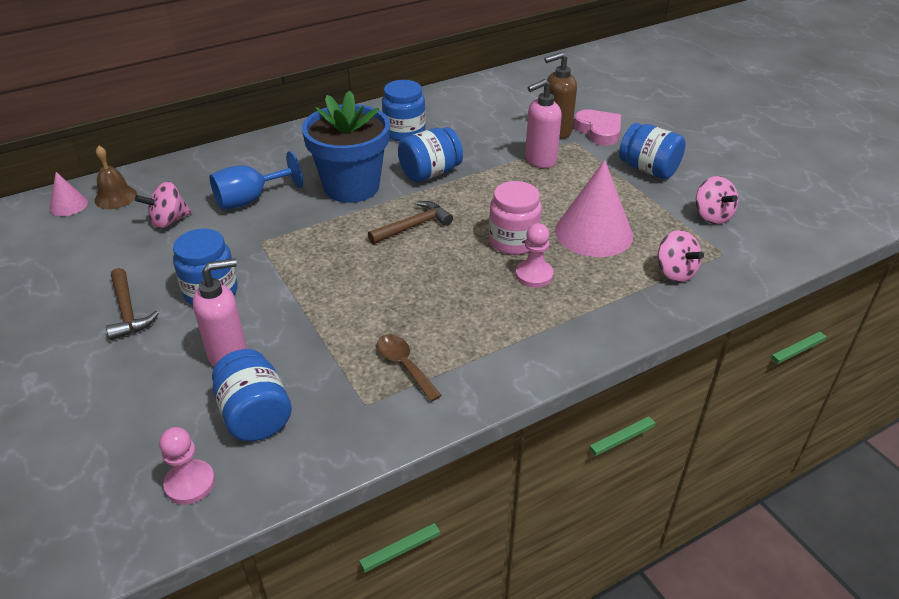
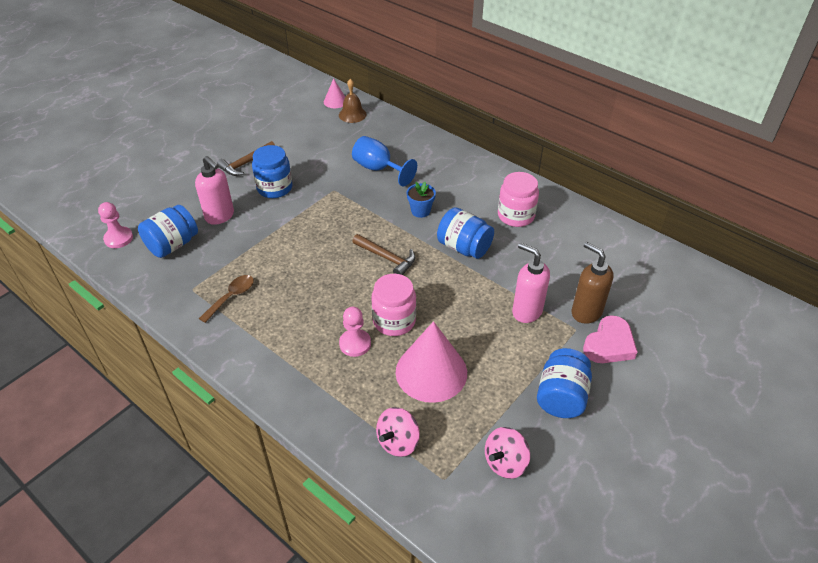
camera: 70 degrees right, 5 degrees up
pink spinning top [135,182,192,229] -> none
blue flower pot [302,90,390,203] -> blue flower pot [406,182,436,218], size x0.43
blue jar [382,80,426,141] -> pink jar [498,172,539,227]

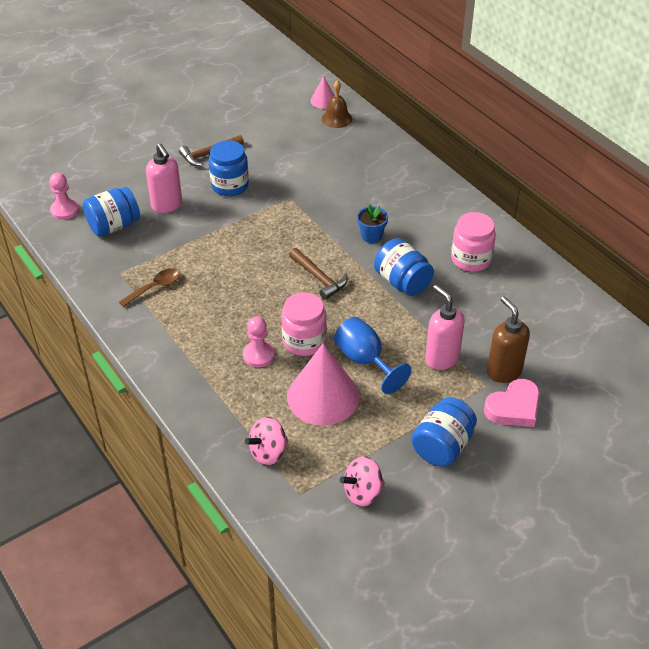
camera: 15 degrees right, 0 degrees up
blue goblet [352,136,417,187] -> blue goblet moved to [334,317,412,394]

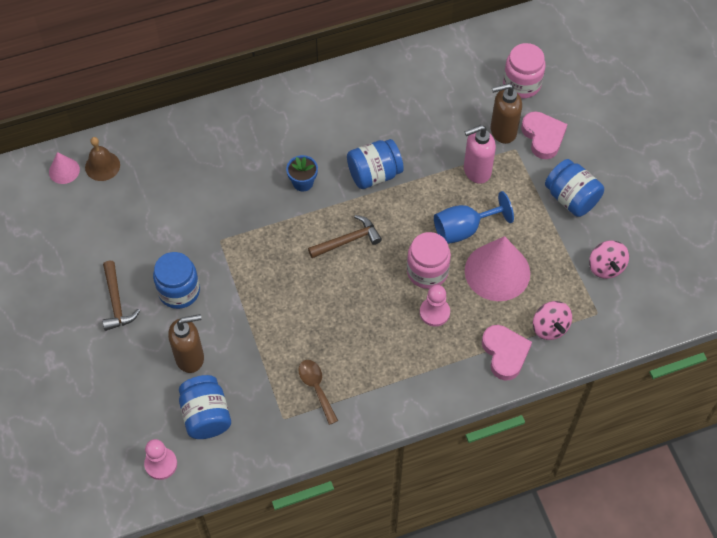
camera: 75 degrees left, 15 degrees up
pink soap dispenser [146,143,182,213] -> brown soap dispenser [168,314,204,373]
pink jar [451,212,496,272] -> pink jar moved to [503,43,546,98]
none -> pink heart [482,325,532,381]

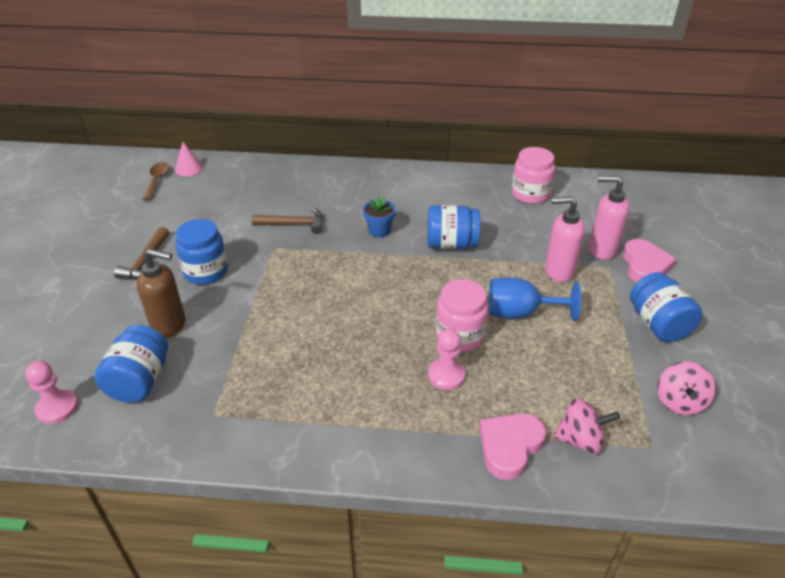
camera: 25 degrees right, 20 degrees down
brown bell [85,137,120,181] -> none
brown spoon [298,360,338,425] -> brown spoon moved to [143,162,170,201]
brown hammer [308,215,382,258] -> brown hammer moved to [252,207,323,234]
pink cone [465,236,530,301] -> none
pink heart [482,325,532,381] -> pink heart turned 150 degrees counterclockwise [479,413,546,480]
brown soap dispenser [491,83,522,144] -> pink soap dispenser [589,176,630,260]
pink jar [503,43,546,98] -> pink jar moved to [511,147,555,204]
pink spinning top [533,301,572,340] -> pink spinning top turned 90 degrees counterclockwise [553,398,620,454]

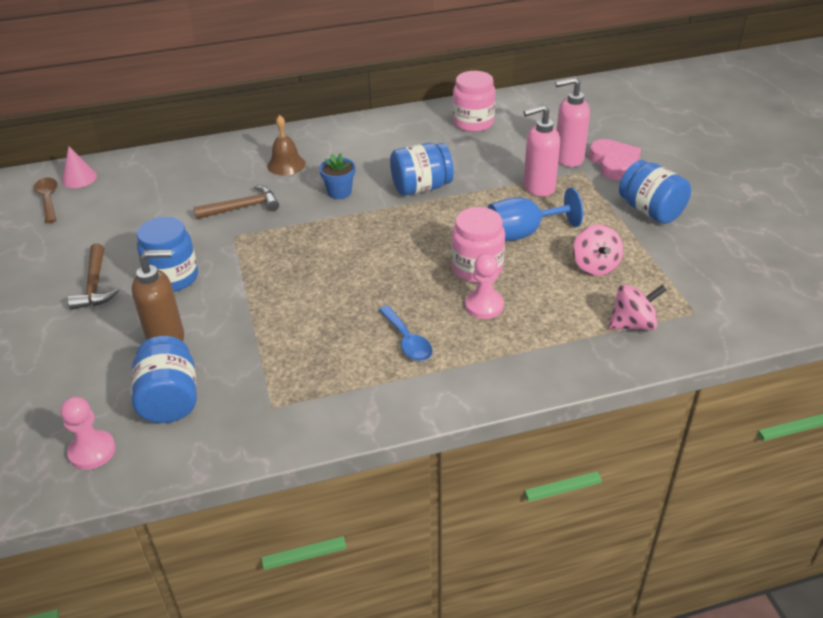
camera: 20 degrees left, 0 degrees up
pink heart [479,413,546,480] -> none
pink spinning top [658,361,716,415] -> pink spinning top moved to [573,224,623,276]
none -> brown bell [267,115,306,175]
none -> blue spoon [379,306,433,361]

